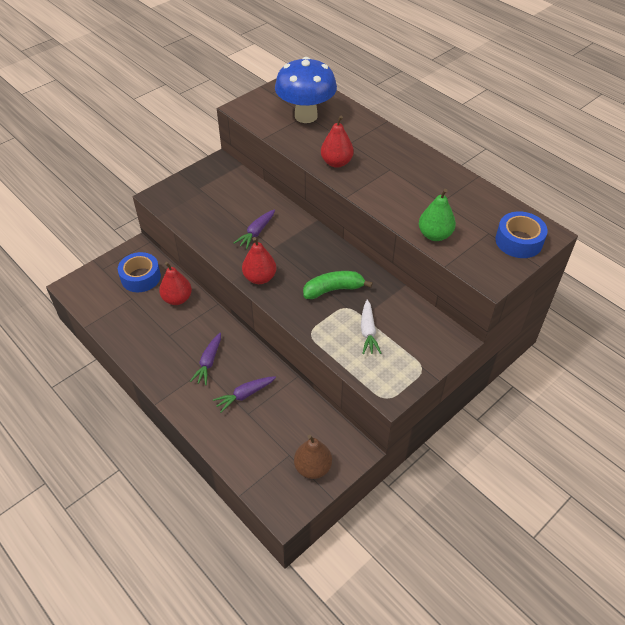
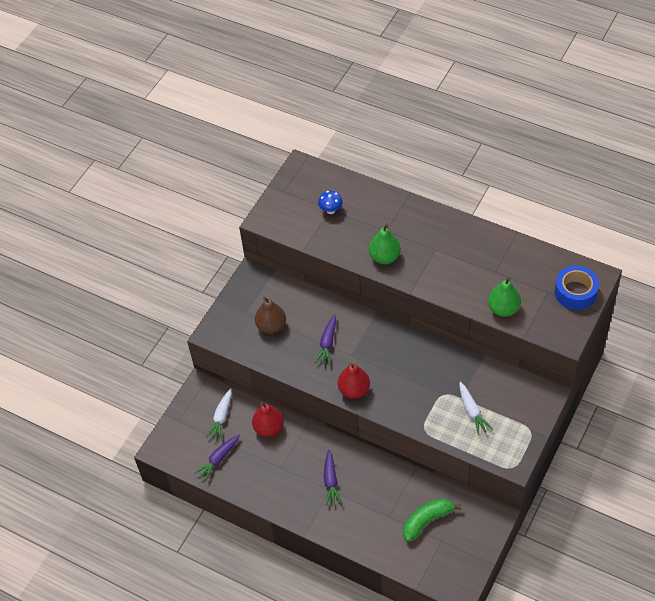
camera: 15 degrees left, 5 degrees up
blue tape [118,252,161,292] -> white carrot [206,388,232,440]
purple carrot [213,376,276,413] -> purple carrot moved to [194,435,240,482]
blue mushroom [275,57,337,123] -> blue mushroom [318,191,343,214], size x0.40
brown pear [294,435,332,479] -> brown pear moved to [255,296,286,334]
green banana [303,271,373,299] -> green banana moved to [403,498,461,542]
red pear [321,116,354,168] -> green pear [369,223,401,264]

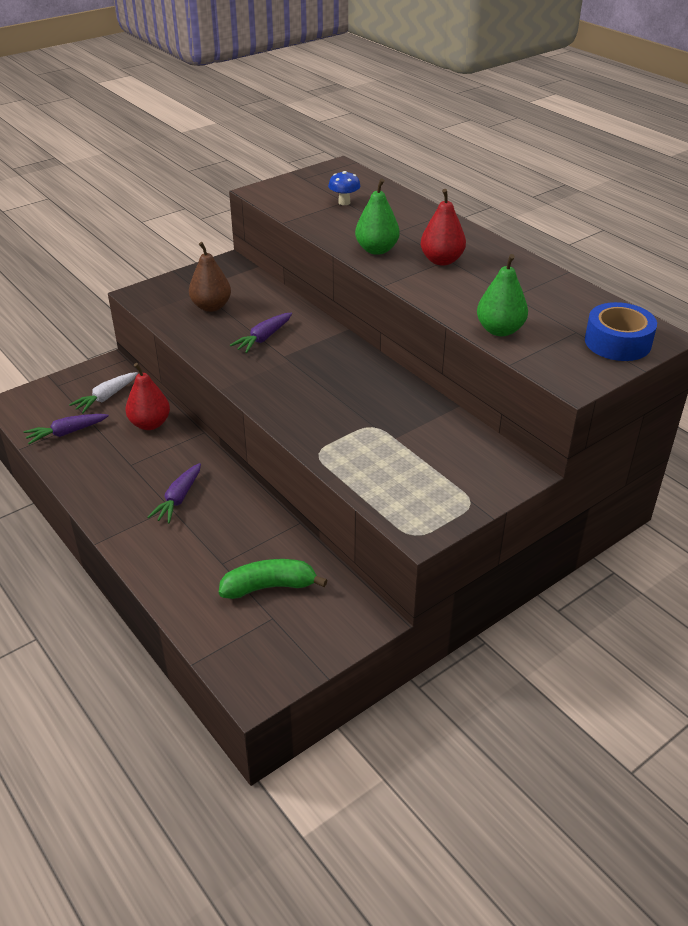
camera: 20 degrees right, 15 degrees down
red pear [338,362,370,399] -> red pear moved to [421,189,466,266]
white carrot [459,382,493,435] -> none

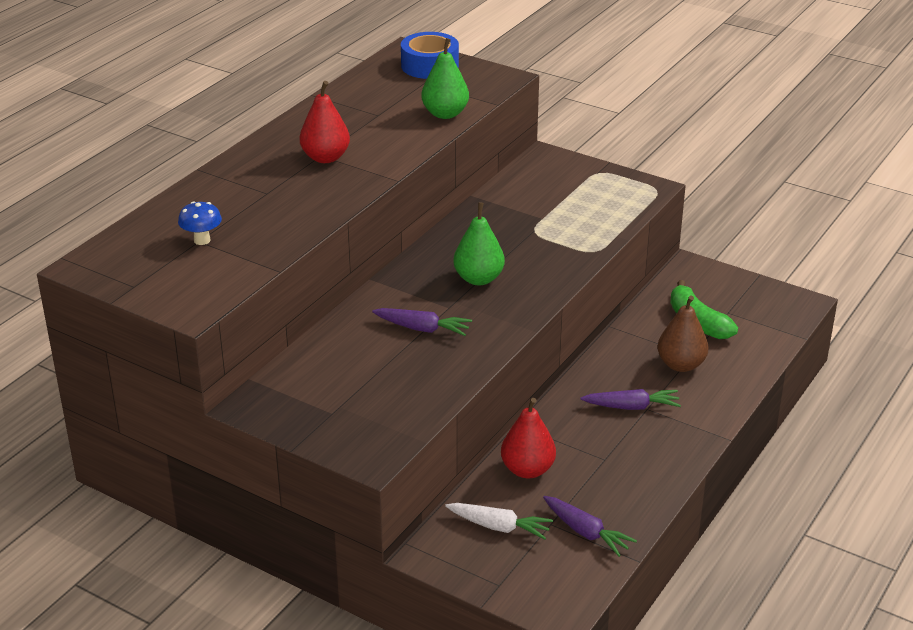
camera: 110 degrees left, 5 degrees down
brown pear [189,242,231,312] -> brown pear moved to [657,296,708,372]
green pear [355,178,400,255] -> green pear moved to [453,202,505,285]

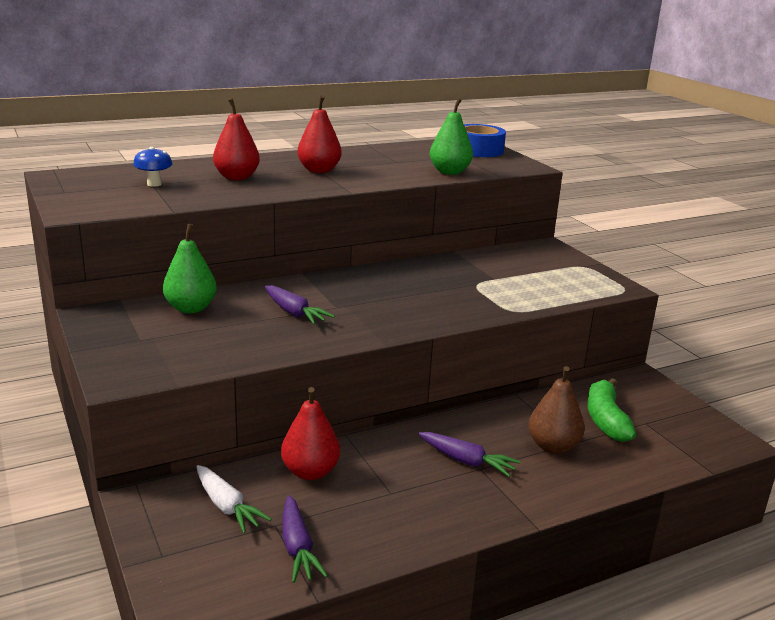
camera: 30 degrees right, 10 degrees down
green pear [453,202,505,285] -> green pear moved to [163,223,217,313]
none -> red pear [213,99,260,180]

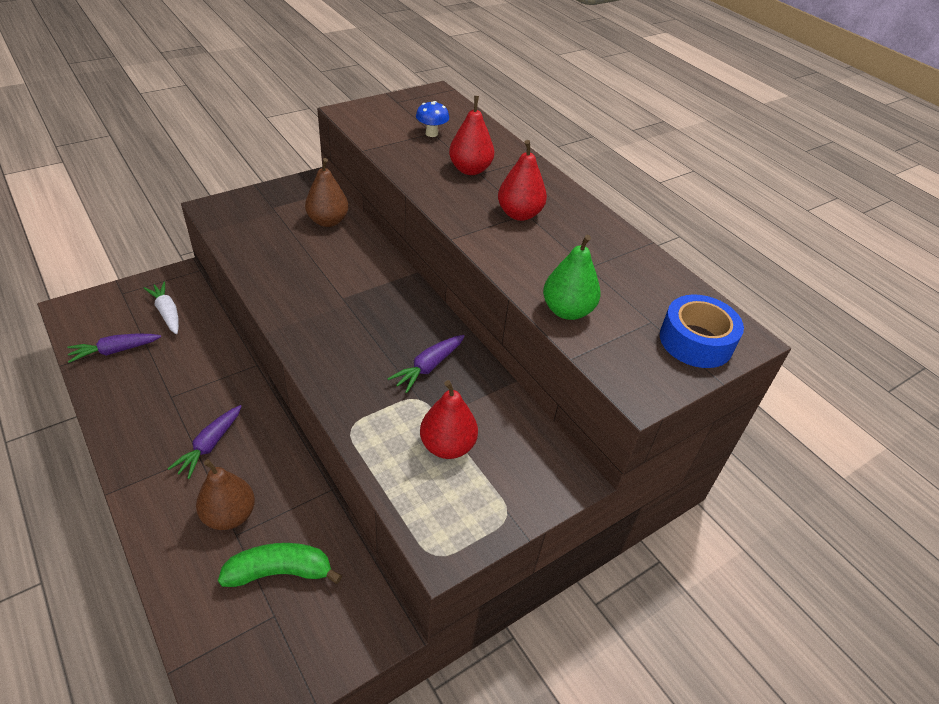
camera: 80 degrees right, 20 degrees up
green pear [163,223,217,313] -> brown pear [305,158,349,227]
white carrot [196,465,272,533] -> white carrot turned 105 degrees clockwise [143,281,179,334]
purple carrot [265,285,335,324] -> purple carrot moved to [387,335,465,393]
red pear [281,387,340,480] -> red pear moved to [420,380,478,459]

